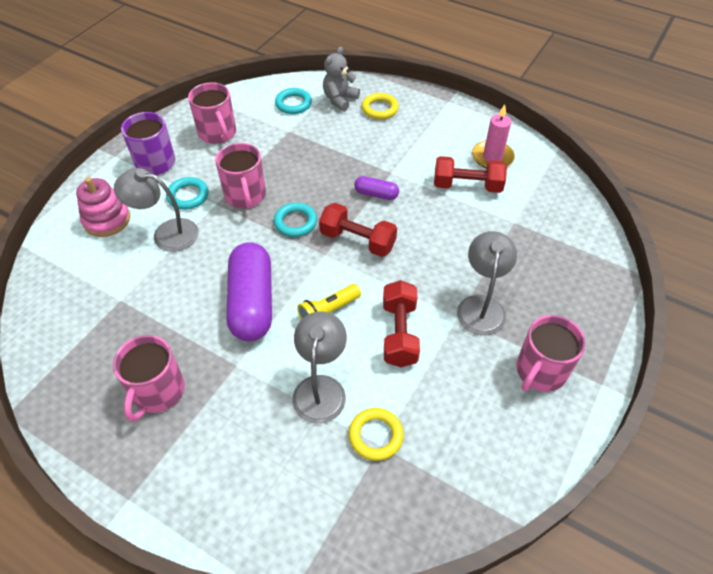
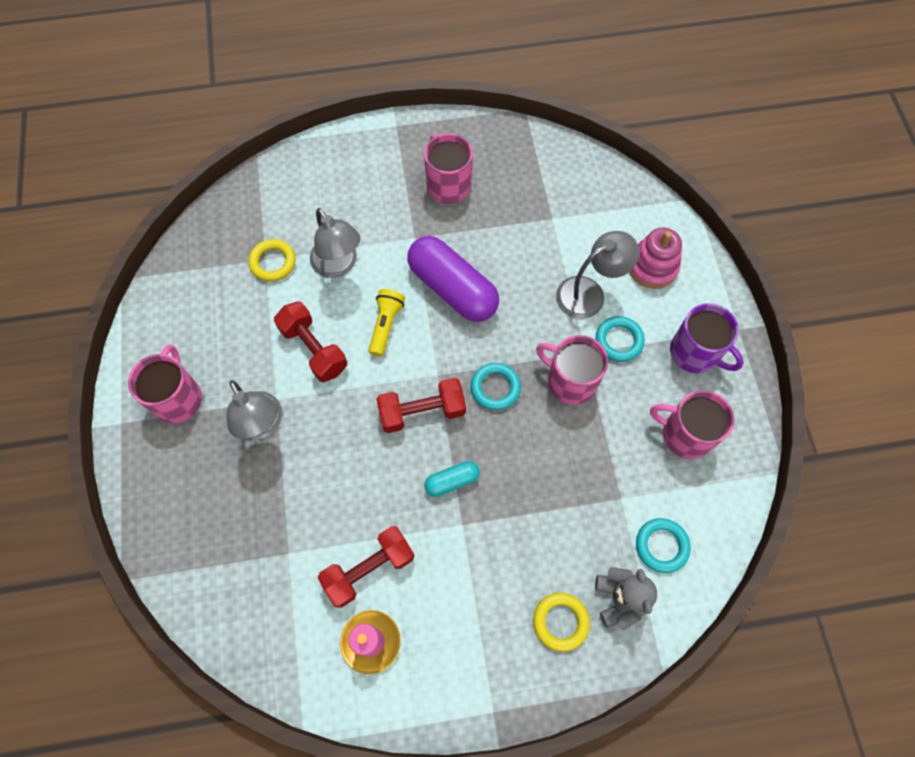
camera: 140 degrees right, 15 degrees up
purple capsule [354,176,399,200] -> turquoise capsule [424,461,480,497]

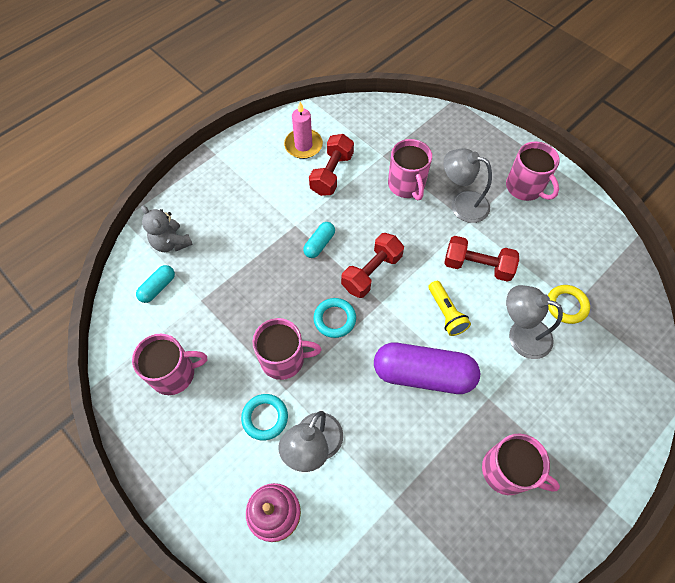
camera: 145 degrees right, 5 degrees down
yellow ring [533,593,590,652] -> none
turquoise ring [636,518,691,573] -> turquoise capsule [136,265,175,303]
purple mug [670,303,744,373] -> none
none -> pink mug [388,139,432,201]

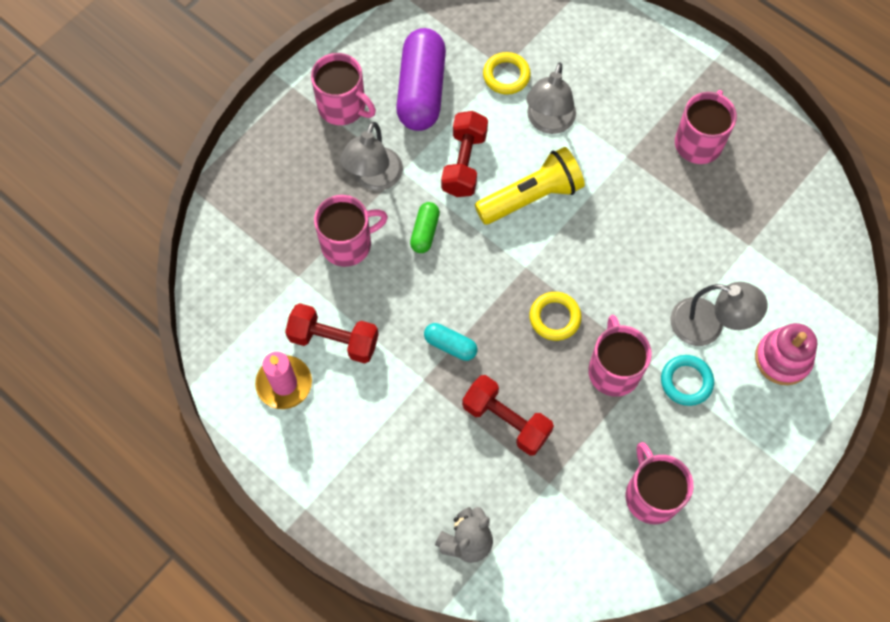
camera: 95 degrees left, 5 degrees up
turquoise capsule [136,265,175,303] -> none
turquoise ring [313,298,356,338] -> yellow ring [529,292,582,341]
red dumbbell [341,233,404,298] -> red dumbbell moved to [462,375,554,455]
purple capsule [374,343,480,394] -> purple capsule moved to [396,28,446,131]
yellow flashlight [428,281,471,336] -> yellow flashlight [475,147,585,225], size x1.60
pink mug [506,141,560,201] -> pink mug turned 75 degrees clockwise [311,53,376,125]
none -> green capsule [410,202,440,253]

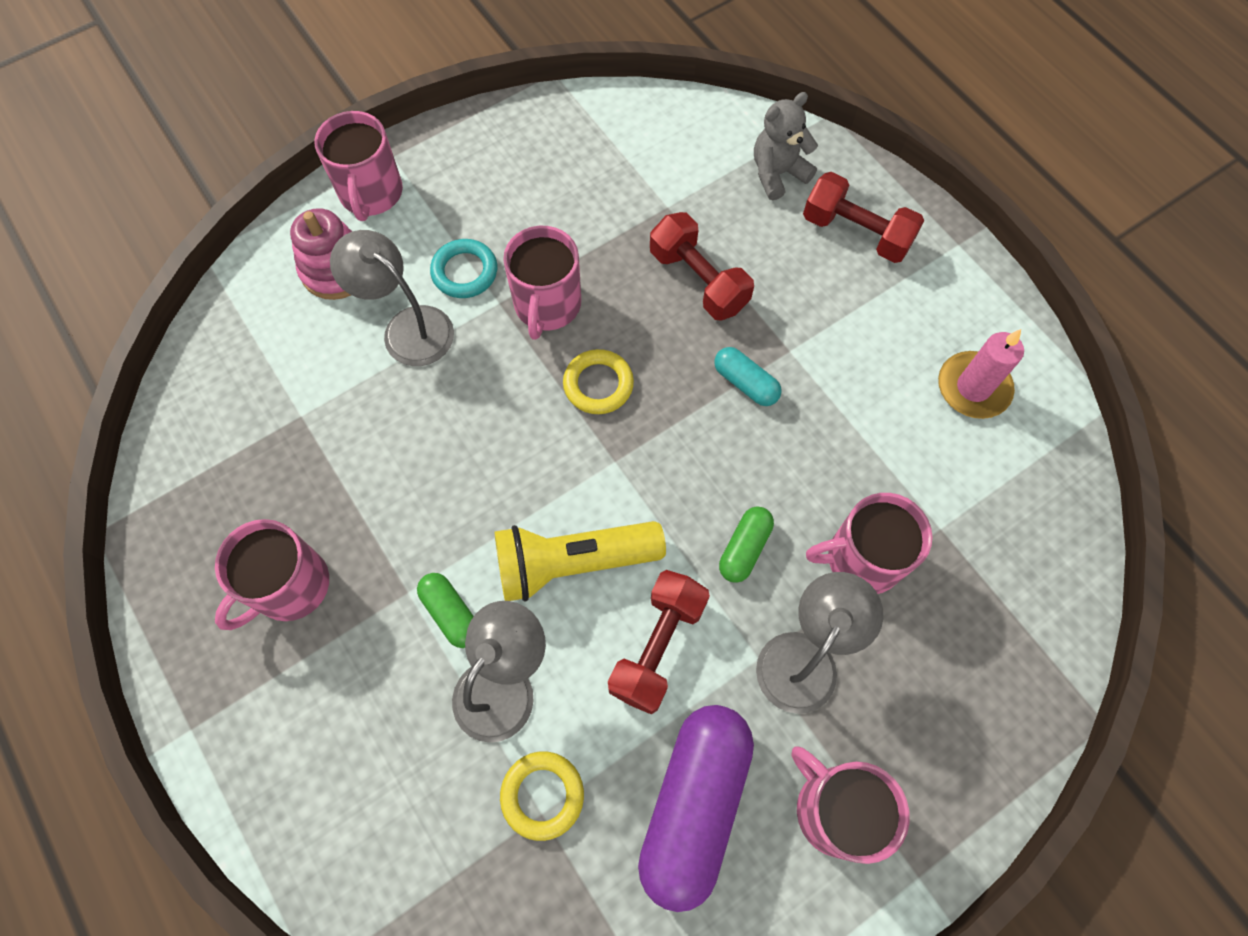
camera: 165 degrees left, 0 degrees up
red dumbbell [285,303,379,363] -> red dumbbell moved to [803,172,924,263]
pink mug [625,442,694,524] -> pink mug moved to [314,111,403,221]
none -> green capsule [417,573,474,648]

